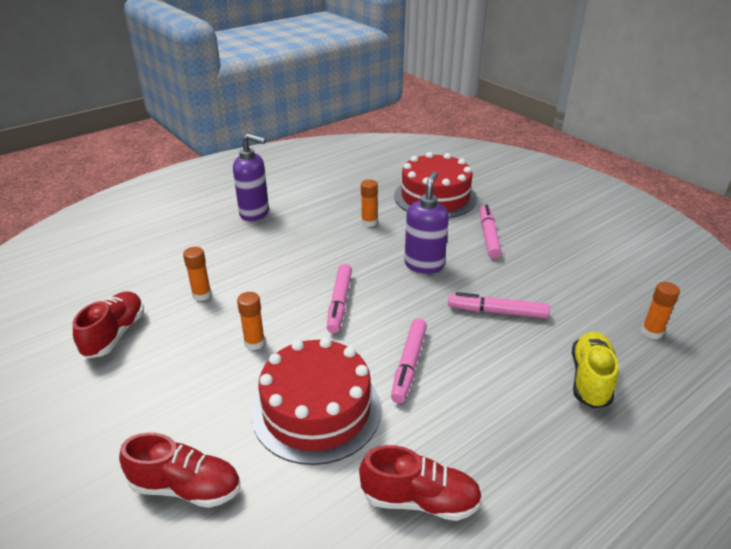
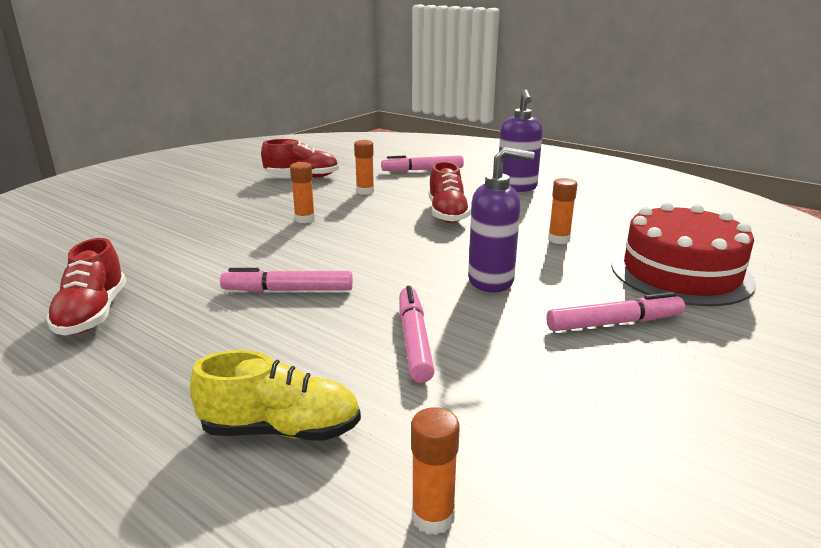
camera: 75 degrees right, 10 degrees down
red shoe [119,433,240,508] -> red shoe moved to [429,162,471,223]
red cake [252,337,381,465] -> none
pink marker [327,264,352,333] -> pink marker moved to [381,155,464,171]

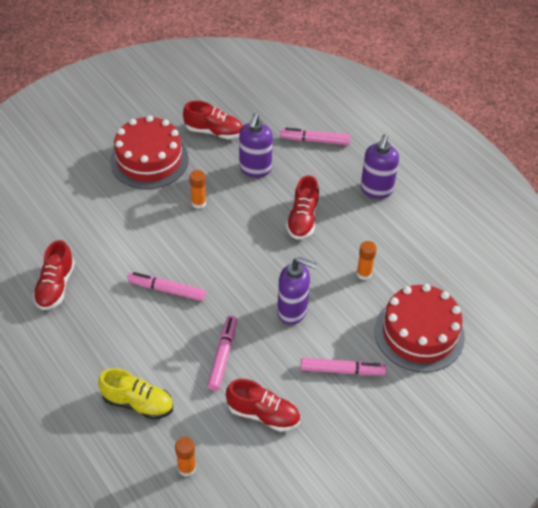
camera: 15 degrees right, 25 degrees up
orange glue stick [354,140,374,195] -> purple soap dispenser [239,113,273,177]
none -> red cake [110,115,189,189]
none -> red shoe [226,379,300,432]

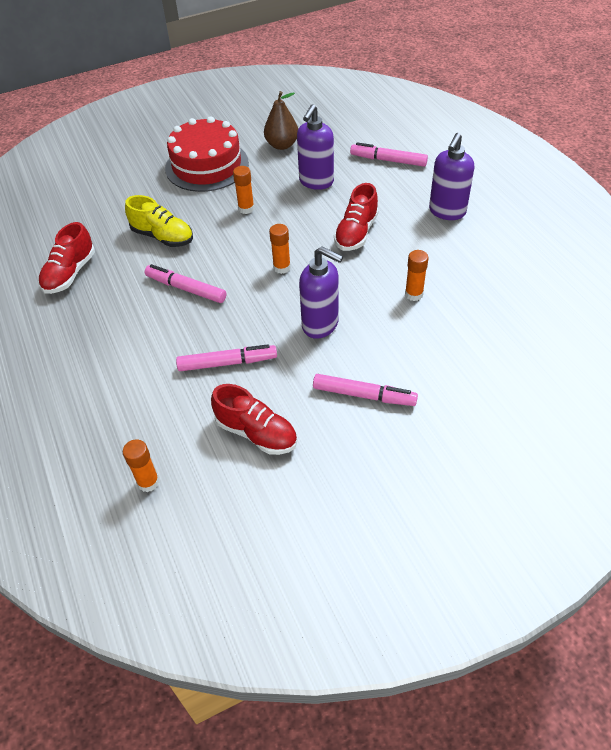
camera: 15 degrees right, 0 degrees up
yellow shoe [98,368,173,420] -> yellow shoe moved to [125,195,193,247]
red shoe [183,101,243,139] -> brown pear [264,91,298,150]
pink marker [207,315,237,391] -> pink marker turned 60 degrees clockwise [176,344,277,371]
red cake [375,284,465,372] -> none
none -> orange glue stick [269,224,291,274]

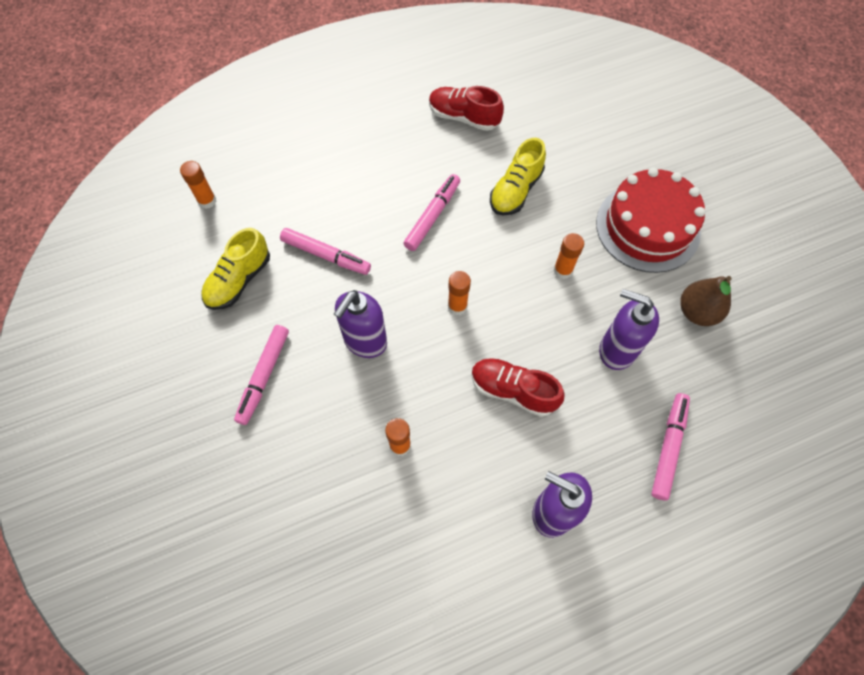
camera: 90 degrees right, 15 degrees up
pink marker [176,344,277,371] -> pink marker turned 60 degrees counterclockwise [280,228,371,275]
red shoe [211,384,297,455] -> yellow shoe [201,228,270,310]

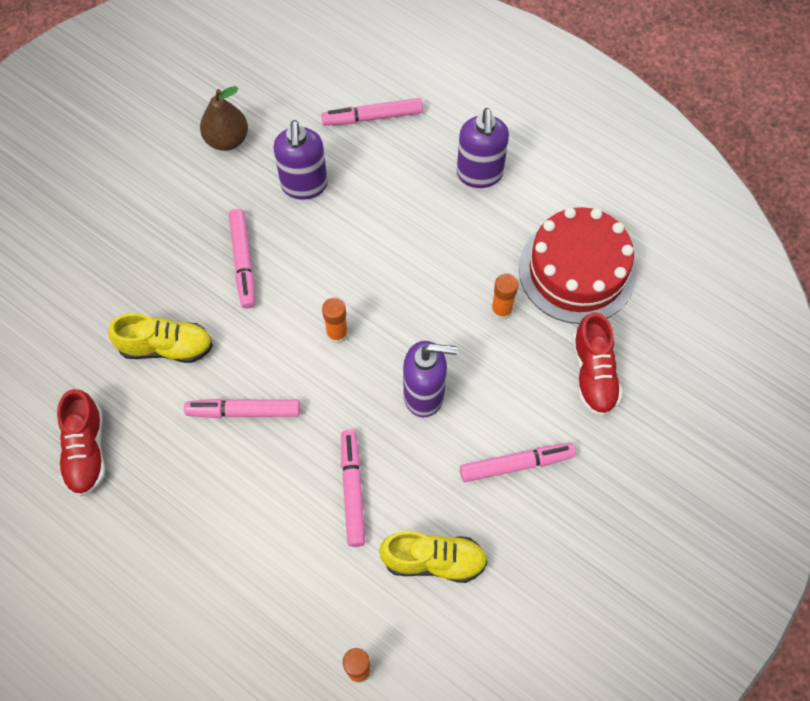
camera: 120 degrees left, 0 degrees up
red shoe [471,358,565,417] -> red shoe moved to [572,312,622,416]
orange glue stick [553,233,584,279] -> pink marker [229,209,255,308]
red cake [596,168,705,273] -> red cake moved to [519,207,637,324]

